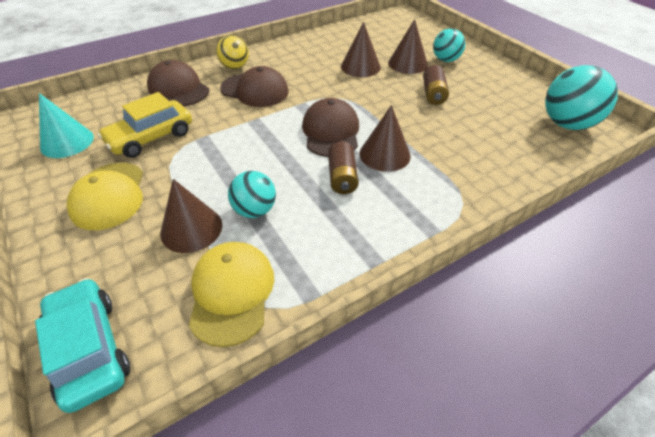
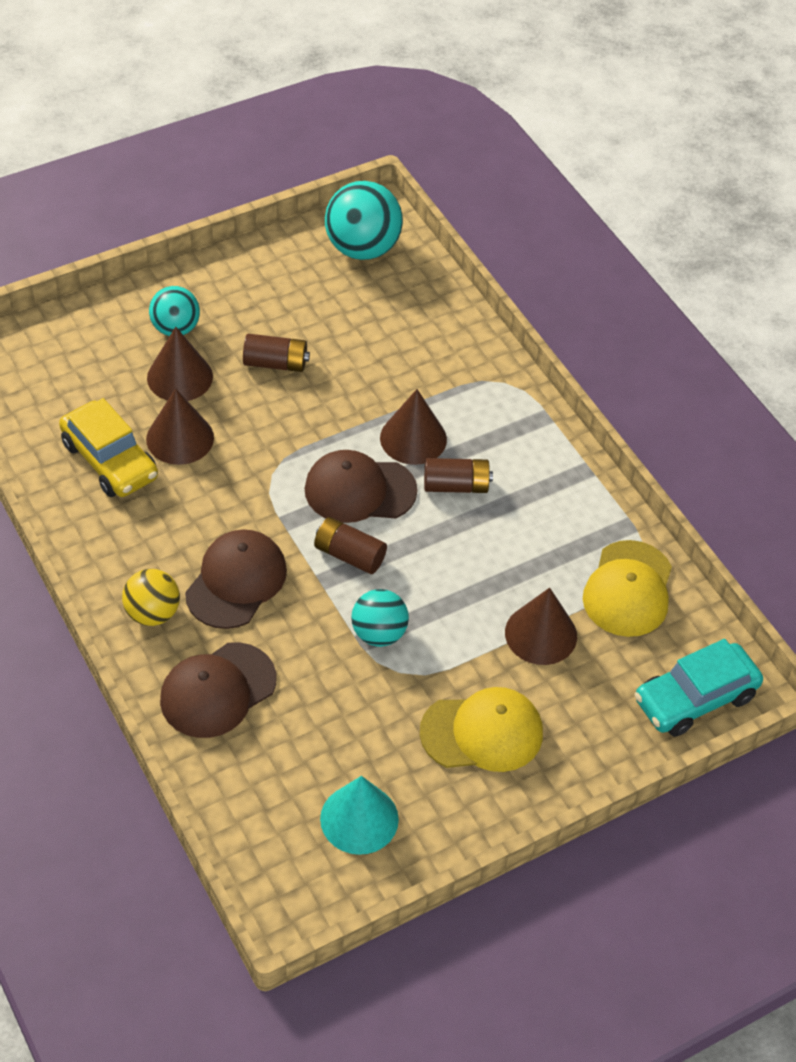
camera: 90 degrees left, 5 degrees up
yellow car [97,92,192,158] -> yellow car moved to [59,398,158,497]
yellow cap [189,242,274,347] -> yellow cap turned 75 degrees counterclockwise [583,540,672,637]
turquoise ball [228,171,276,218] -> turquoise ball moved to [351,589,409,647]
none -> brown battery [314,517,387,574]

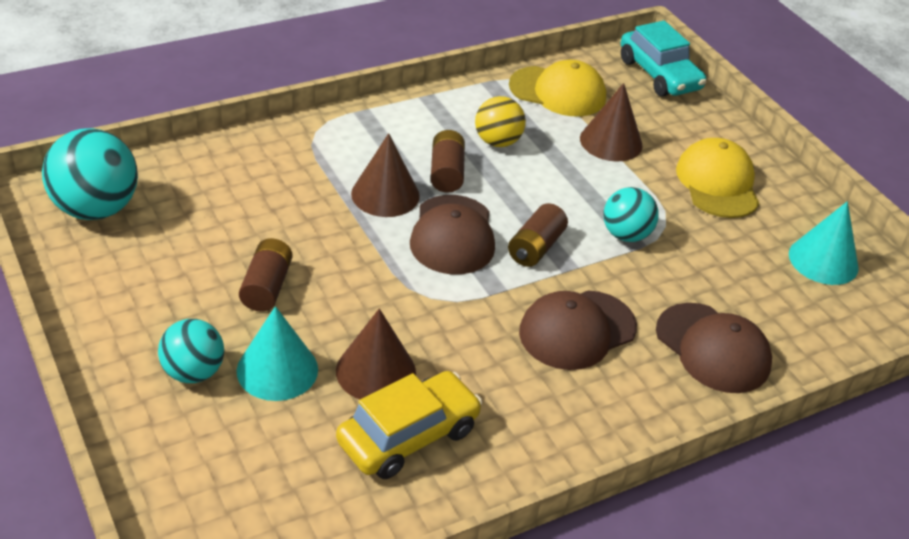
camera: 90 degrees left, 10 degrees down
yellow ball [122,569,180,626] -> yellow ball moved to [475,96,526,147]
brown cone [147,327,213,401] -> turquoise cone [236,306,318,401]
brown cap [185,529,287,629] -> brown cap turned 60 degrees counterclockwise [519,290,637,370]

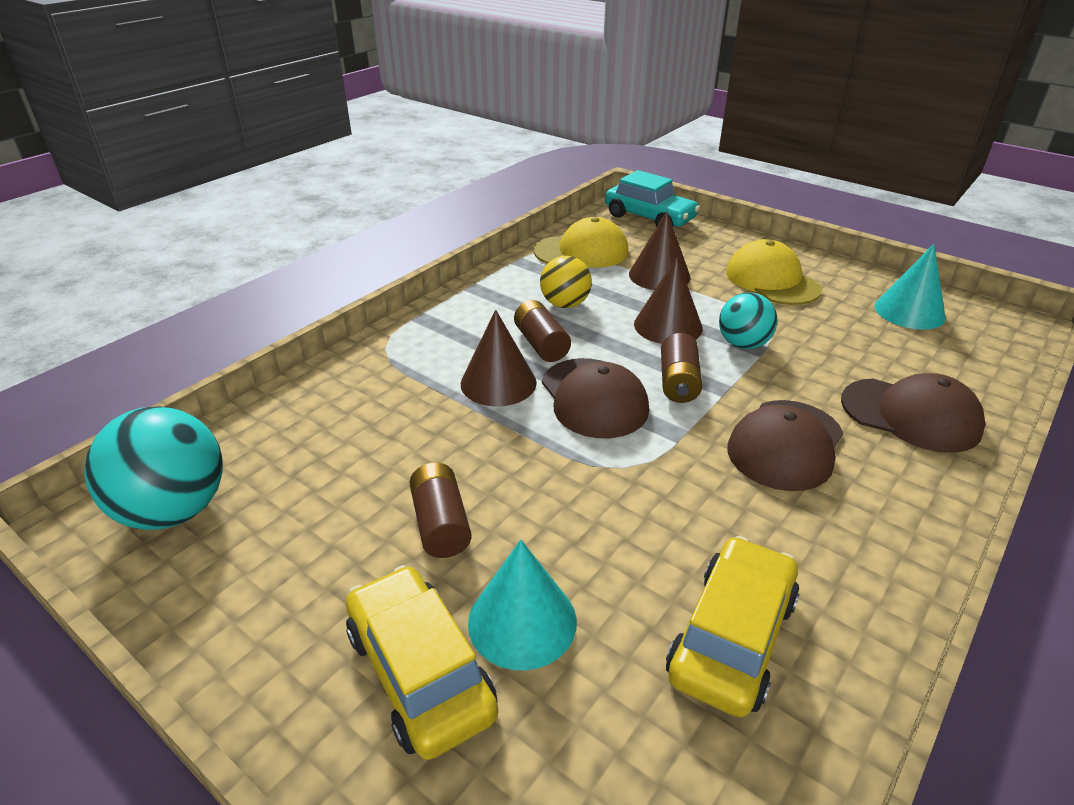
camera: 20 degrees left, 5 degrees down
turquoise ball [158,319,224,383] -> yellow car [346,565,498,760]
brown cone [336,308,416,399] -> brown cone moved to [634,257,703,344]

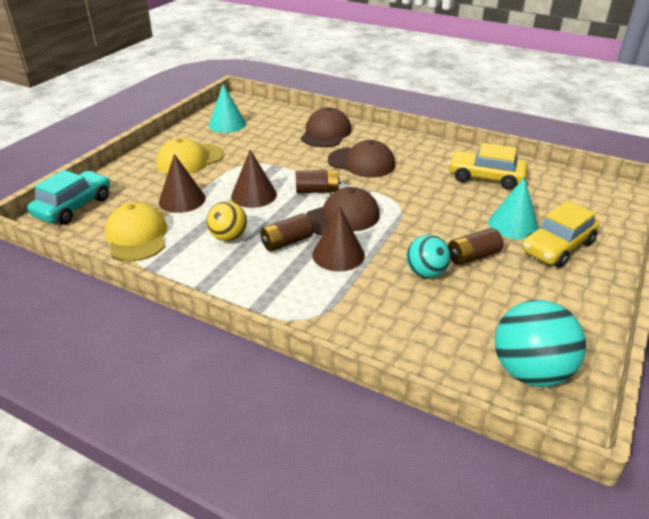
camera: 100 degrees left, 0 degrees up
turquoise ball [719,293,778,349] -> turquoise ball moved to [406,235,450,278]

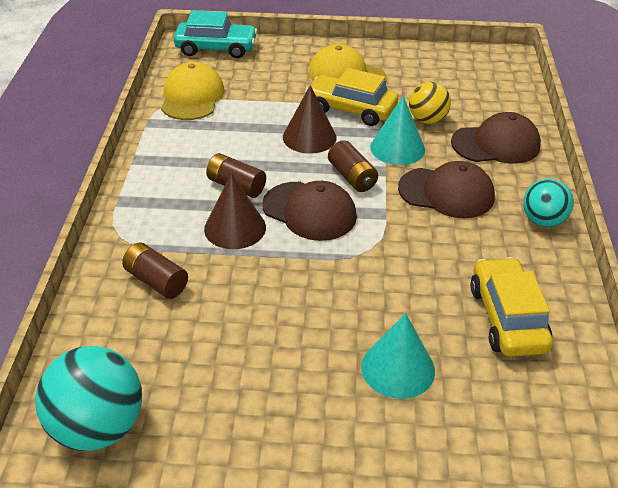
camera: 65 degrees right, 5 degrees up
yellow cap [105,202,167,261] -> yellow cap turned 45 degrees counterclockwise [161,62,224,120]
brown cone [159,154,206,213] -> none
yellow ball [206,201,247,241] -> yellow ball moved to [409,82,451,124]
turquoise cone [209,84,246,133] -> turquoise cone moved to [370,96,425,165]
brown cap [328,140,395,177] -> brown cap turned 75 degrees counterclockwise [398,161,495,218]
turquoise ball [406,235,450,278] -> turquoise ball moved to [523,178,574,227]
brown battery [448,228,503,265] -> brown battery moved to [122,242,188,299]
yellow car [522,201,599,268] -> yellow car moved to [305,68,398,126]

